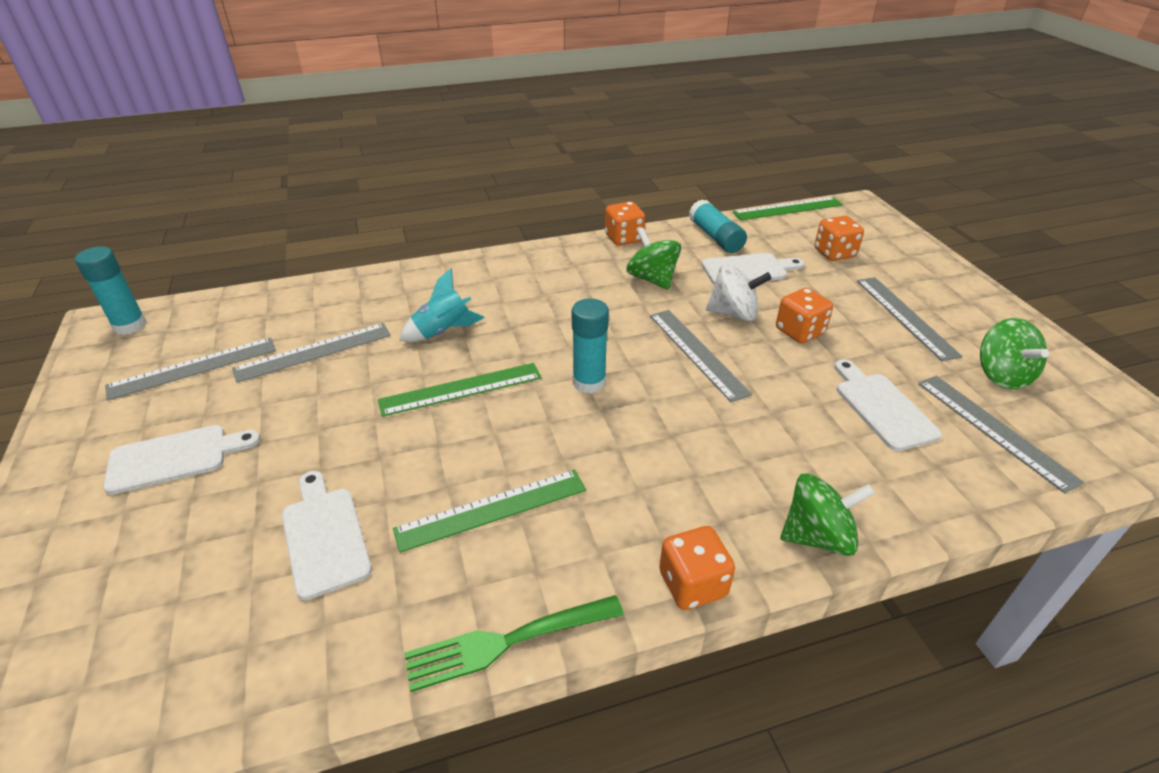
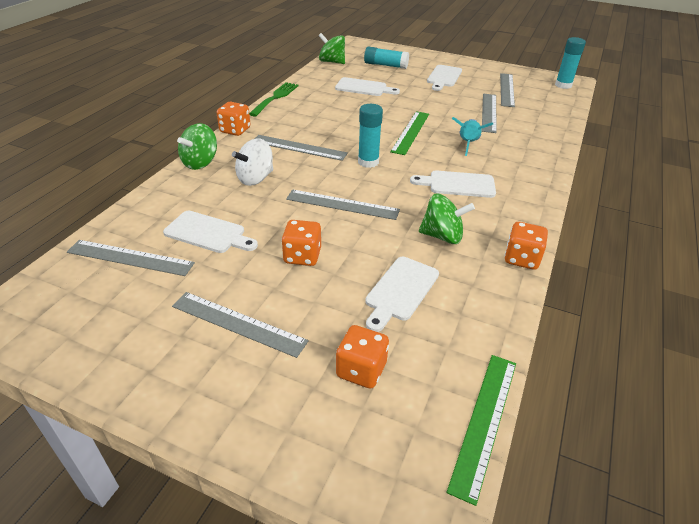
camera: 130 degrees right, 0 degrees up
green ruler [393,470,586,553] -> none
turquoise glue stick [689,199,747,253] -> turquoise glue stick moved to [364,47,409,69]
white spinning top [706,264,772,321] -> white spinning top moved to [232,138,273,186]
green spinning top [980,318,1049,390] -> green spinning top moved to [318,33,345,64]
none -> grey ruler [255,135,348,161]
none -> white cutting board [410,171,496,198]

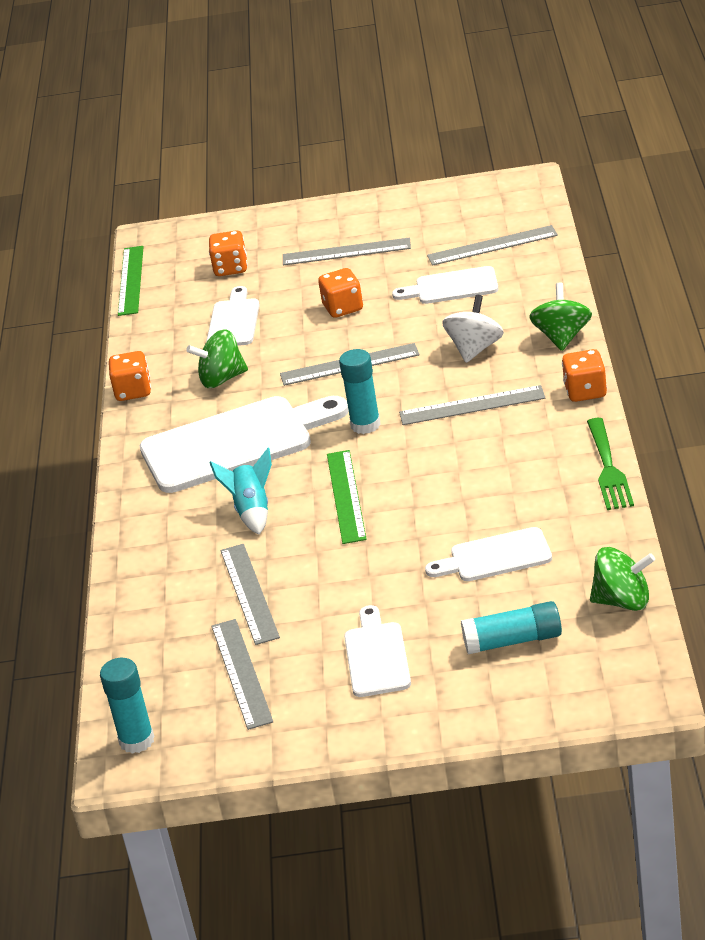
camera: 160 degrees right, 5 degrees down
white cutting board [410,171,496,198] -> white cutting board [140,396,349,493], size x1.85

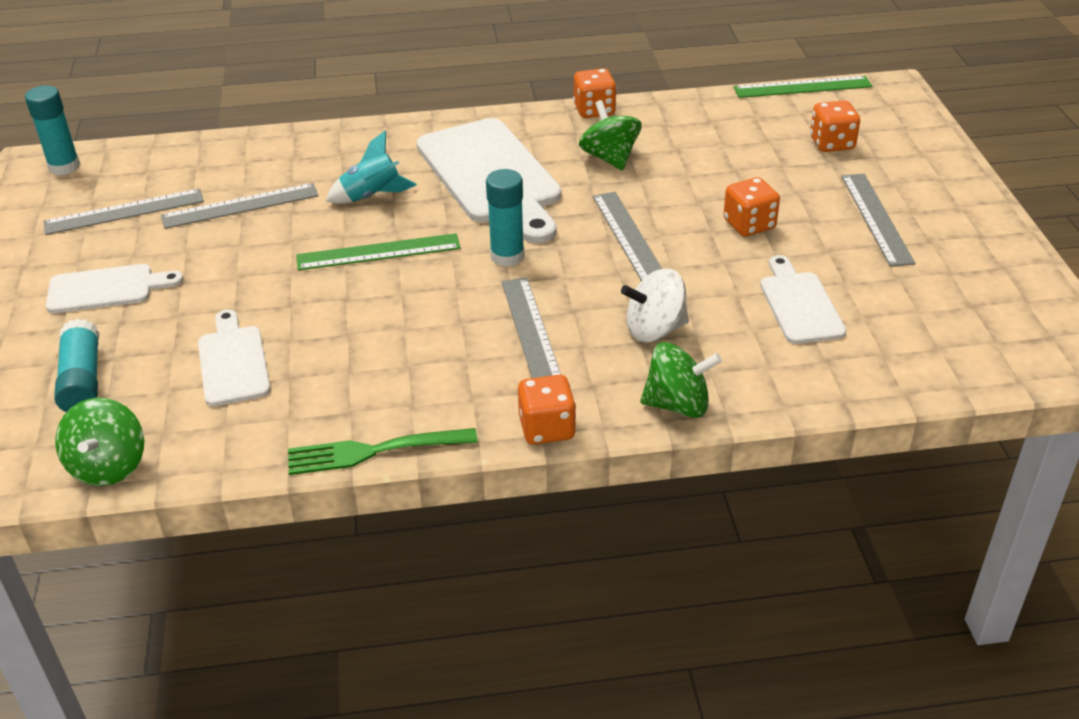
camera: 80 degrees right, 5 degrees up
white cutting board [206,286,260,346] -> none
grey ruler [427,225,558,266] -> none
white spinning top [442,295,504,363] -> white spinning top turned 150 degrees clockwise [621,268,689,342]

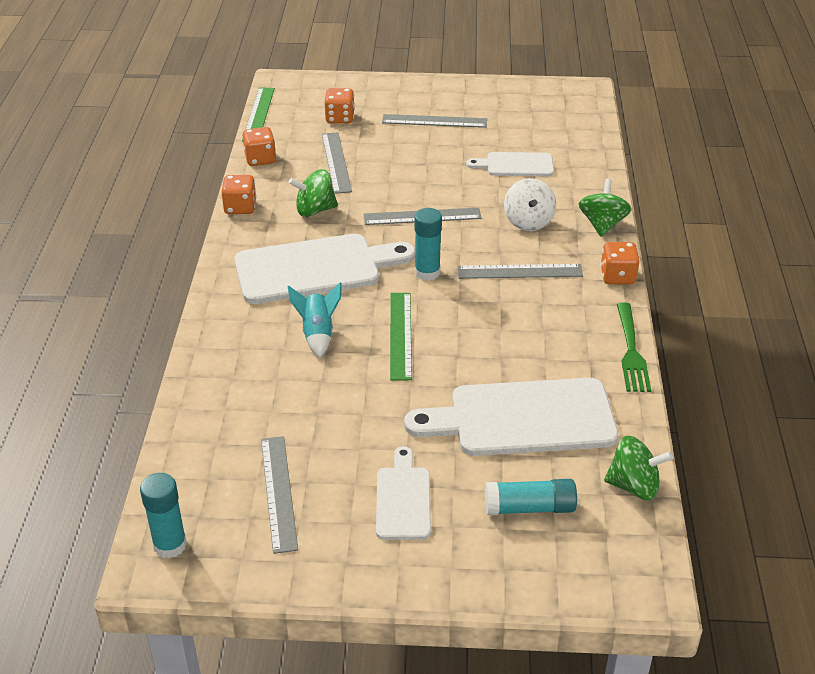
camera: 80 degrees left, 0 degrees up
grey ruler [161,183,319,229] -> grey ruler moved to [322,132,352,194]
white cutting board [198,309,271,406] -> white cutting board [404,378,618,456], size x1.85
orange dice [723,177,780,236] -> orange dice moved to [243,127,276,166]

